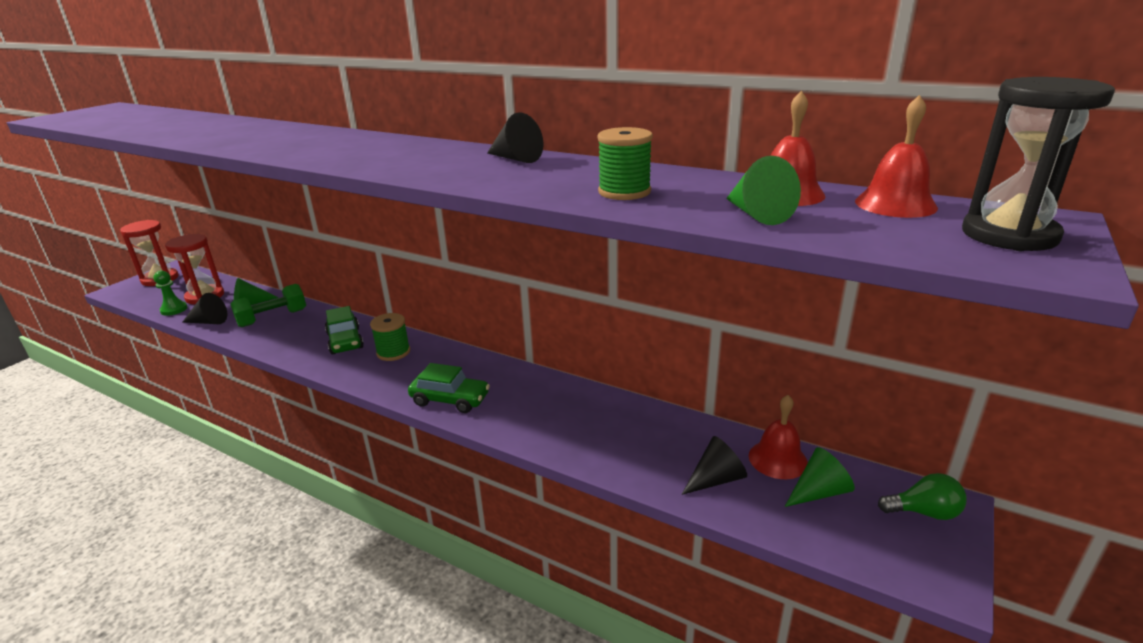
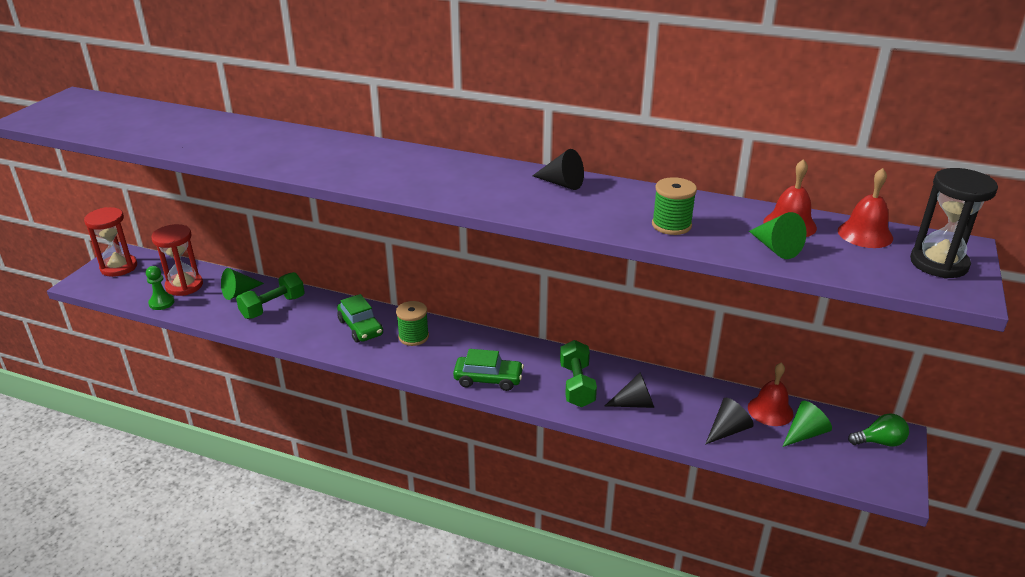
camera: 10 degrees left, 5 degrees up
black cone [183,293,227,324] -> black cone moved to [605,372,654,408]
none -> green dumbbell [560,340,597,407]

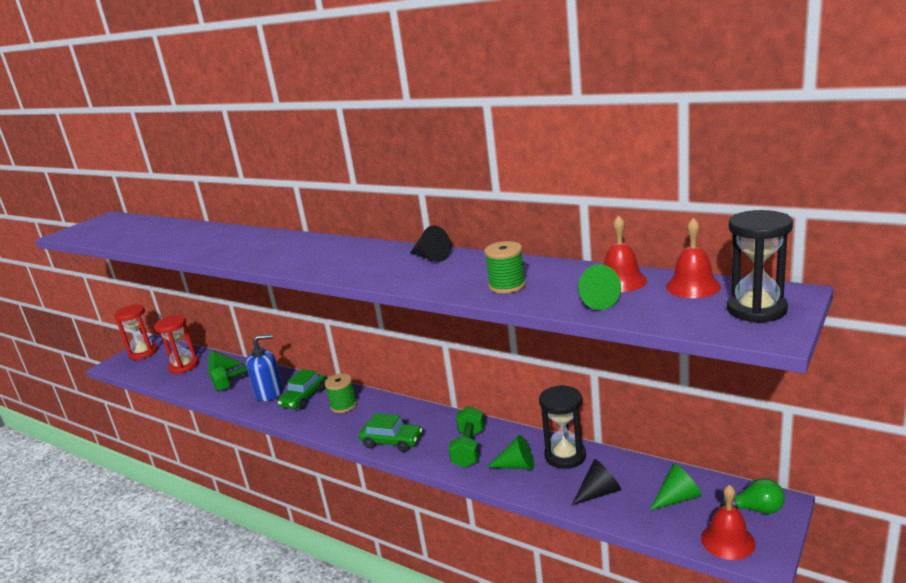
camera: 15 degrees right, 10 degrees down
green pawn [146,266,174,310] -> none
green car [337,294,383,342] -> green car turned 45 degrees clockwise [278,369,325,410]
black cone [605,372,654,408] -> green cone [487,435,534,470]
red bell [748,362,794,426] -> red bell moved to [701,484,755,560]
none -> blue soap dispenser [246,334,283,401]
none -> black hourglass [539,385,586,469]

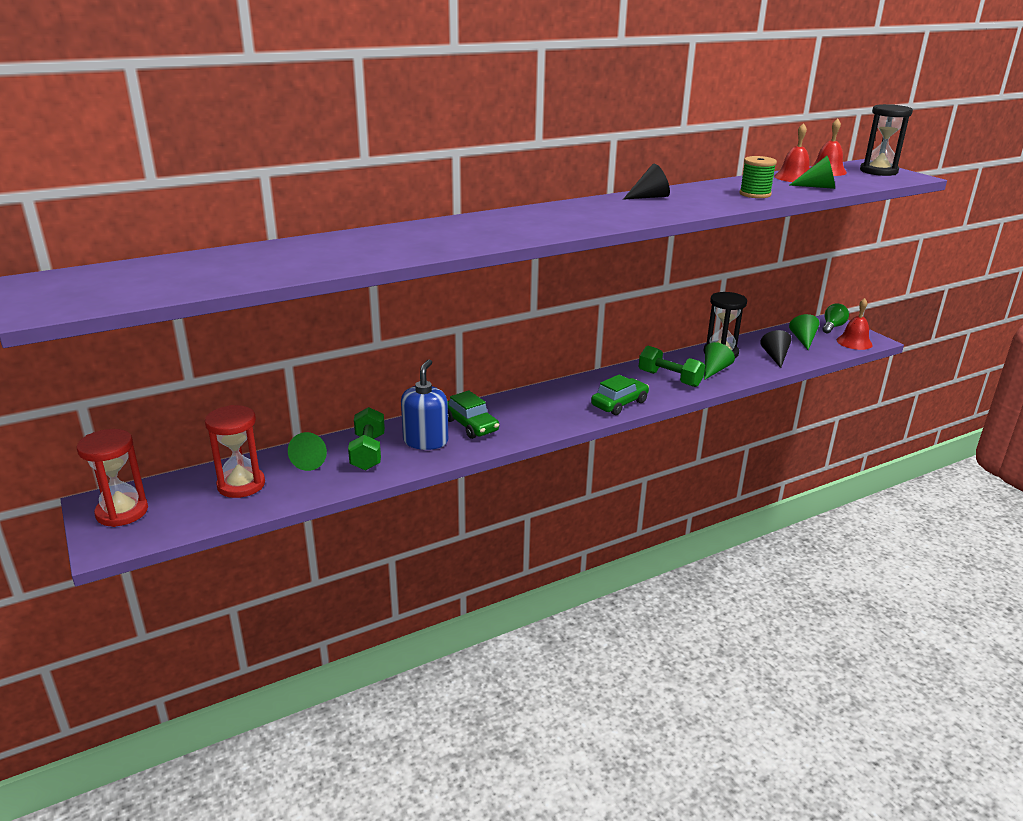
camera: 65 degrees left, 5 degrees up
green spool [325,373,357,413] -> none

